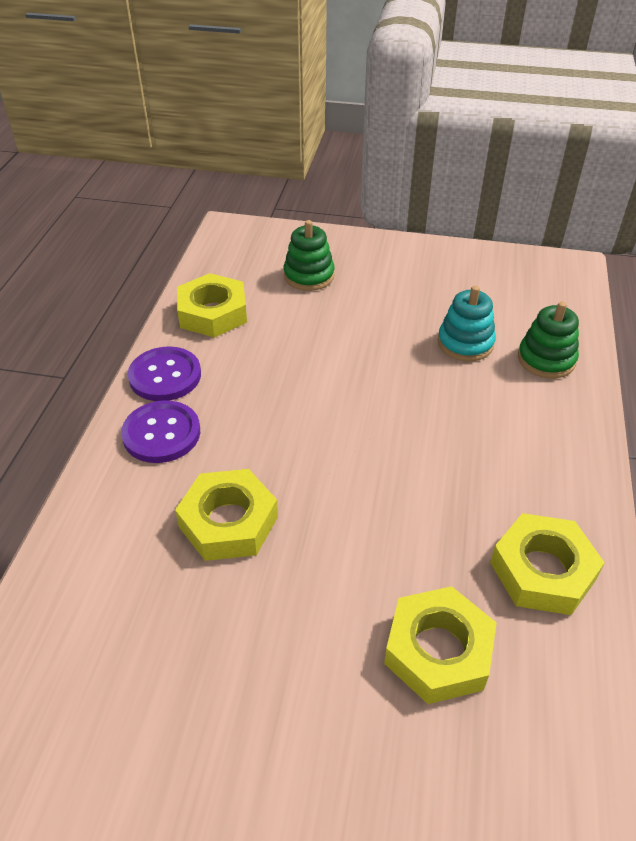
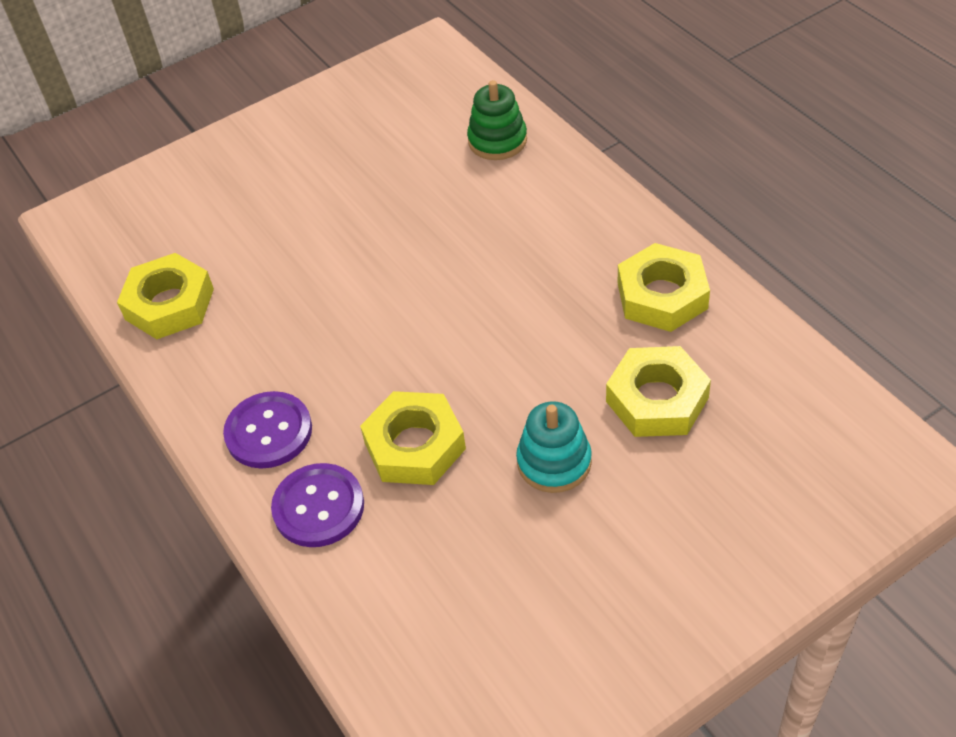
camera: 40 degrees left, 5 degrees up
purple button [128,346,201,401] -> purple button moved to [271,463,364,547]
green stacking toy [284,220,335,291] -> none
turquoise stacking toy [438,286,496,361] -> turquoise stacking toy moved to [516,401,592,493]

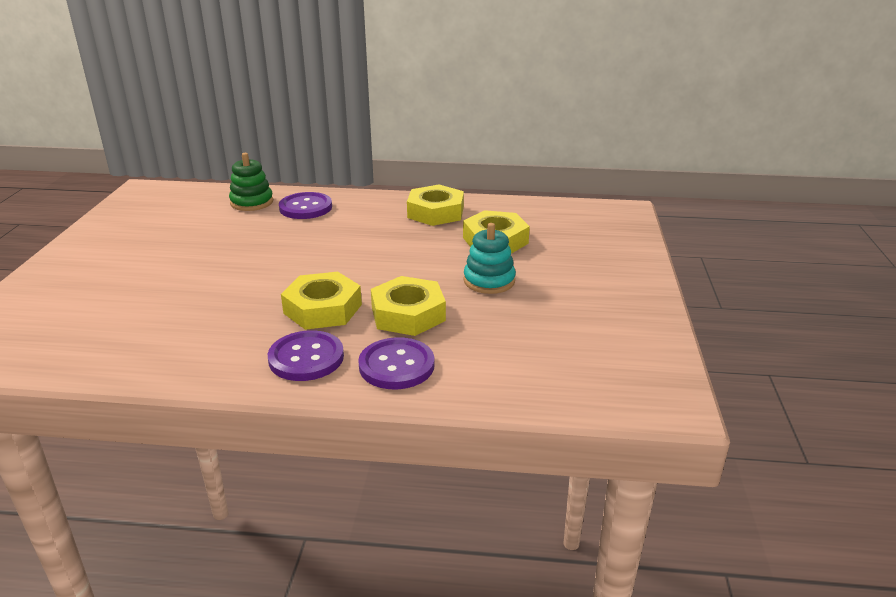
camera: 55 degrees left, 20 degrees down
yellow nut [117,253,214,339] -> yellow nut moved to [281,272,362,330]
none -> purple button [279,192,332,219]

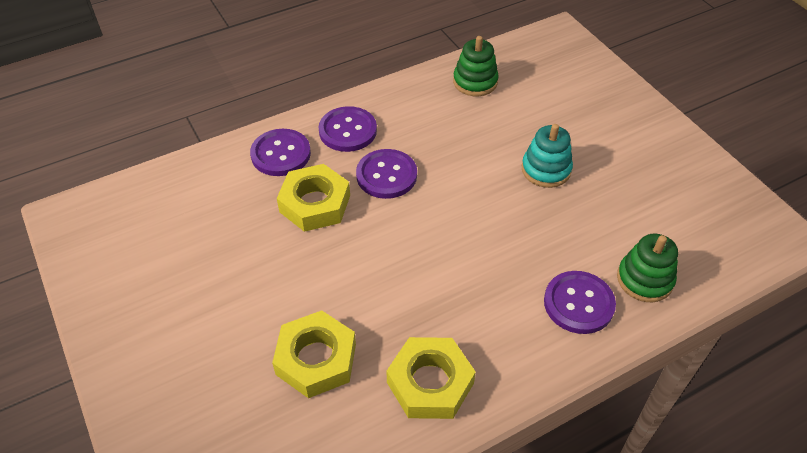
camera: 145 degrees right, 20 degrees up
yellow nut [281,272,362,330] -> purple button [356,149,417,199]
turquoise stacking toy [464,223,516,294] -> turquoise stacking toy moved to [522,124,573,188]
none -> green stacking toy [453,36,499,96]

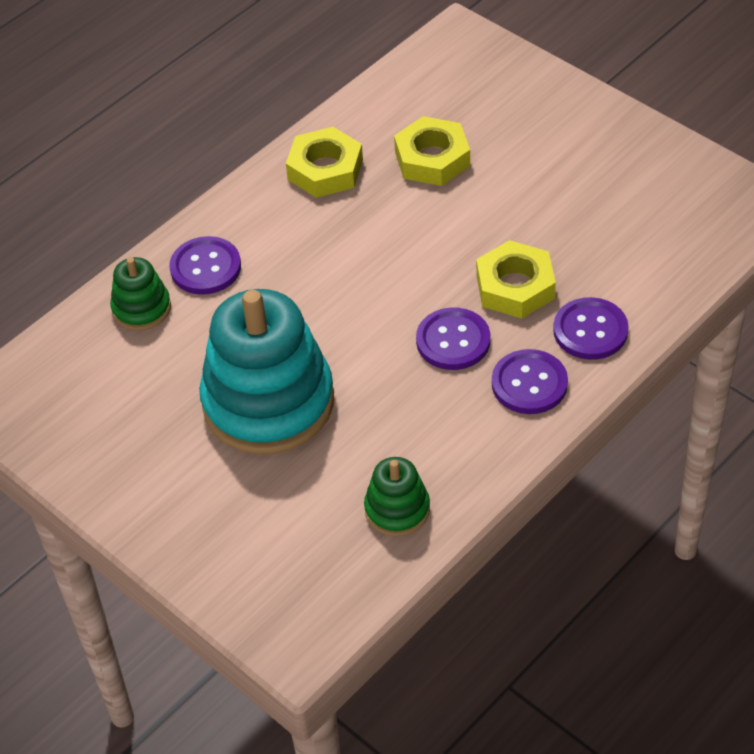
camera: 165 degrees right, 0 degrees up
turquoise stacking toy [522,124,573,188] -> turquoise stacking toy [199,289,334,454], size x2.13

